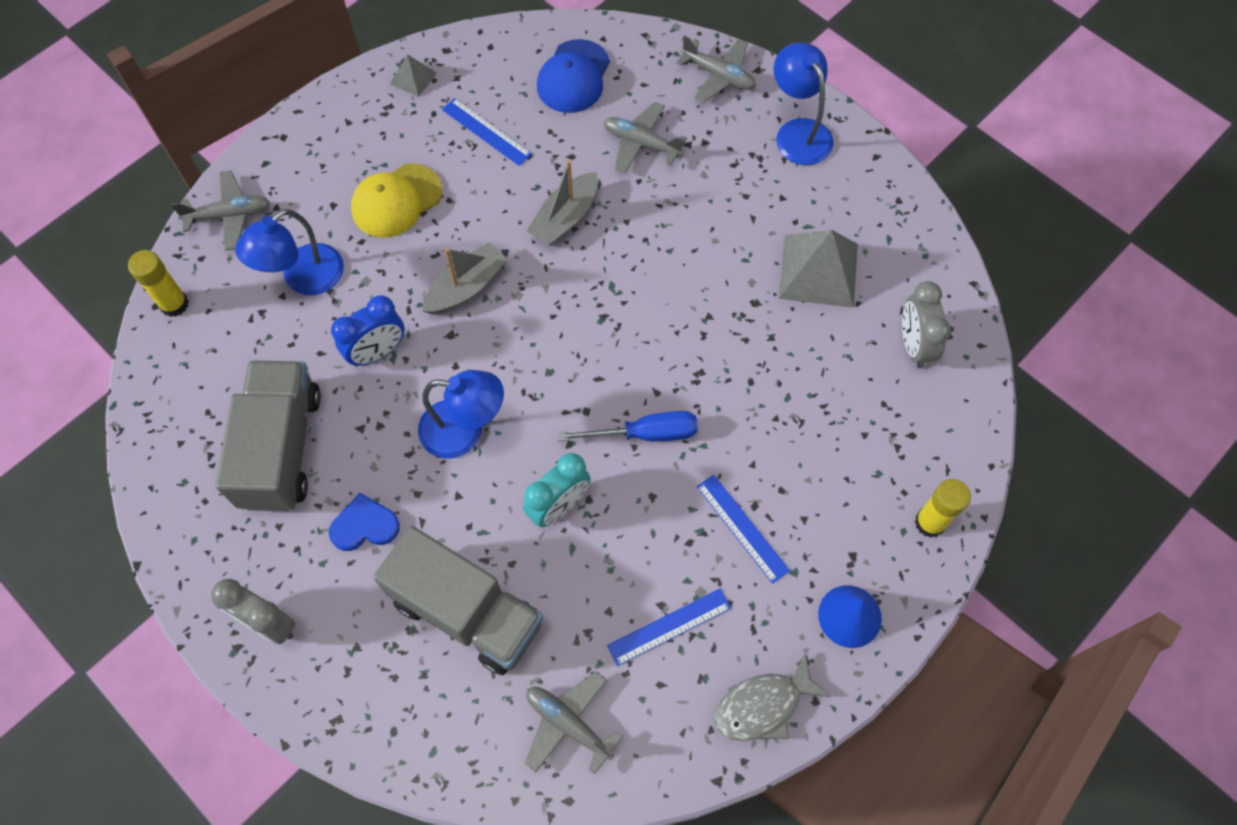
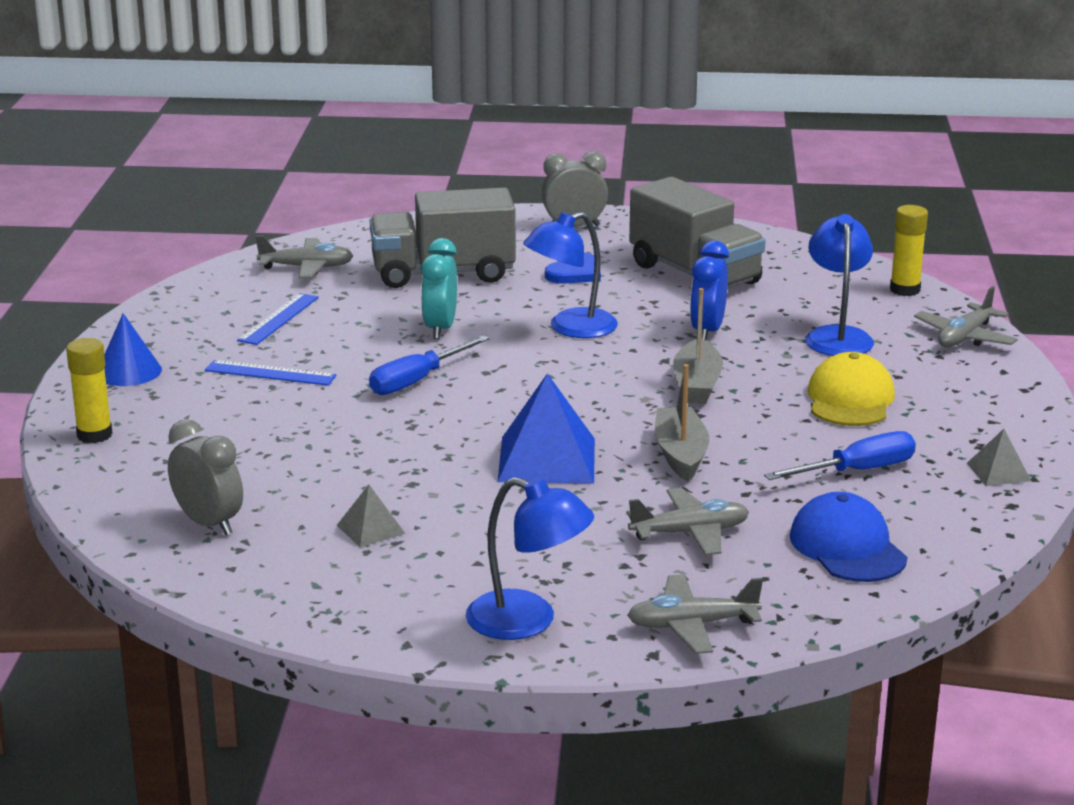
camera: 140 degrees right, 40 degrees down
blue ruler [442,98,532,166] -> blue screwdriver [764,431,916,480]
grey fish [714,652,831,741] -> none
grey pyramid [779,230,858,308] -> grey pyramid [337,484,405,547], size x0.51
none -> blue pyramid [498,373,595,484]

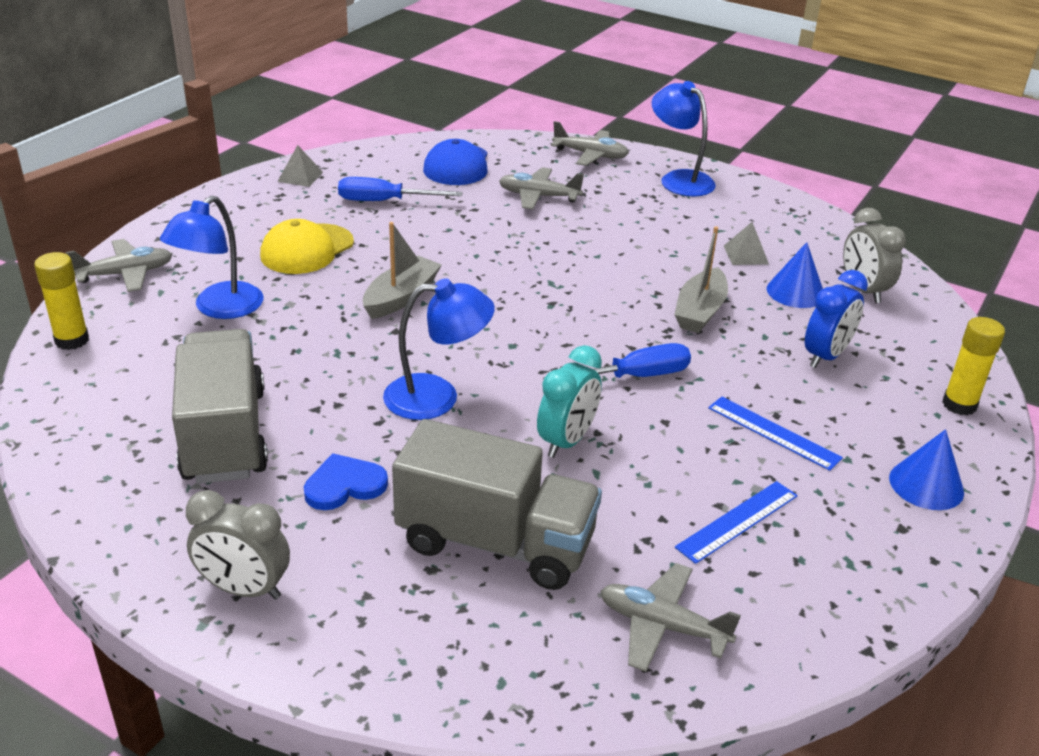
camera: 155 degrees left, 10 degrees up
blue pyramid [498,373,595,484] -> none
grey boat [655,364,709,481] -> grey boat moved to [674,226,728,333]
blue clock [690,241,729,340] -> blue clock moved to [805,270,868,368]
none -> blue cone [767,242,823,308]

